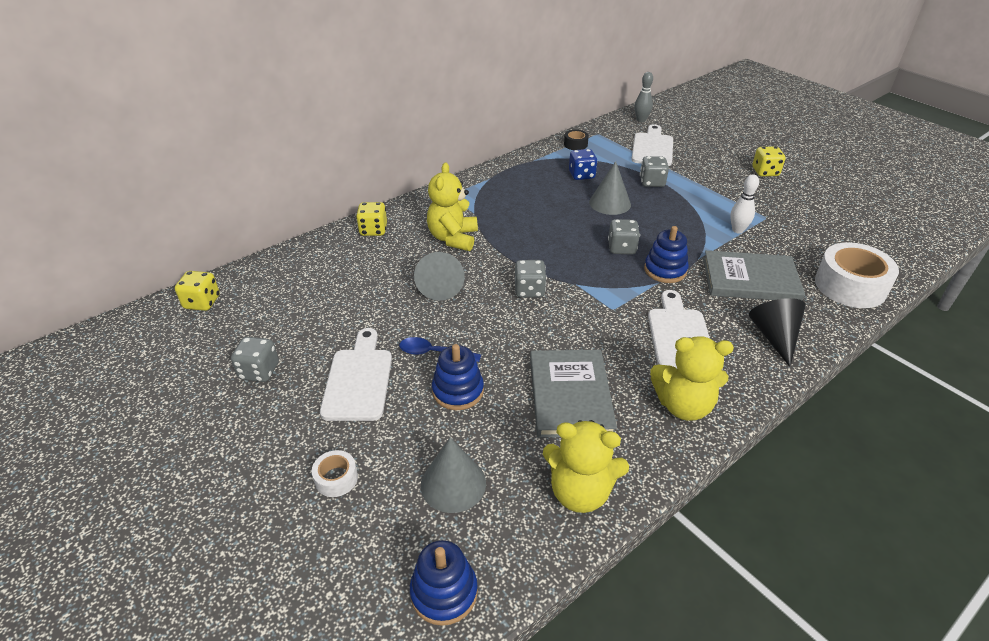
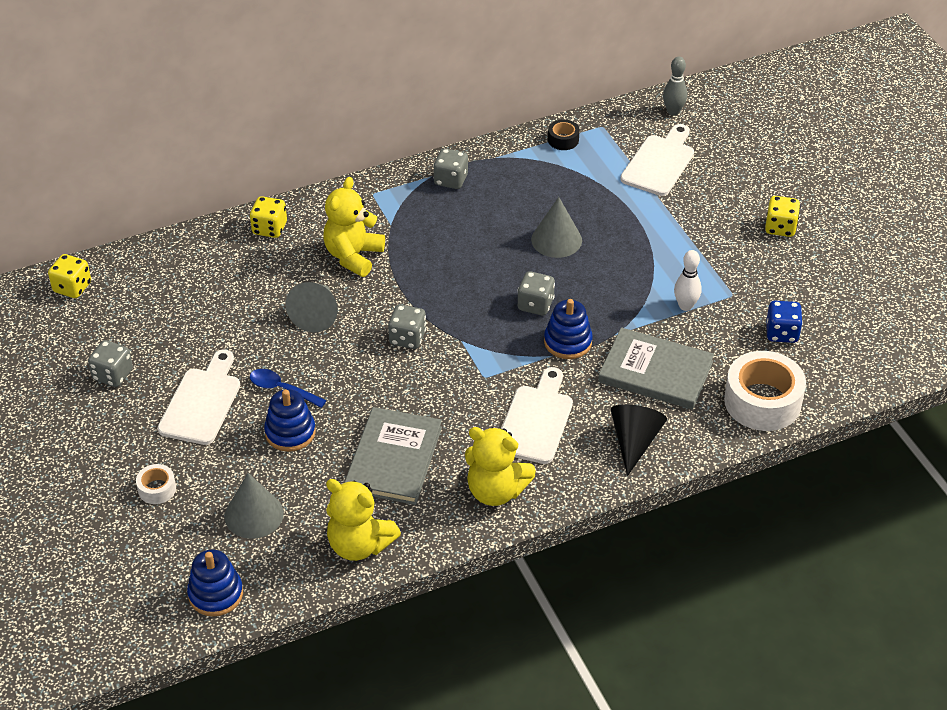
camera: 15 degrees right, 5 degrees up
blue dice [569,149,598,180] -> blue dice moved to [766,301,803,343]
grey dice [640,156,669,187] -> grey dice moved to [433,148,468,189]

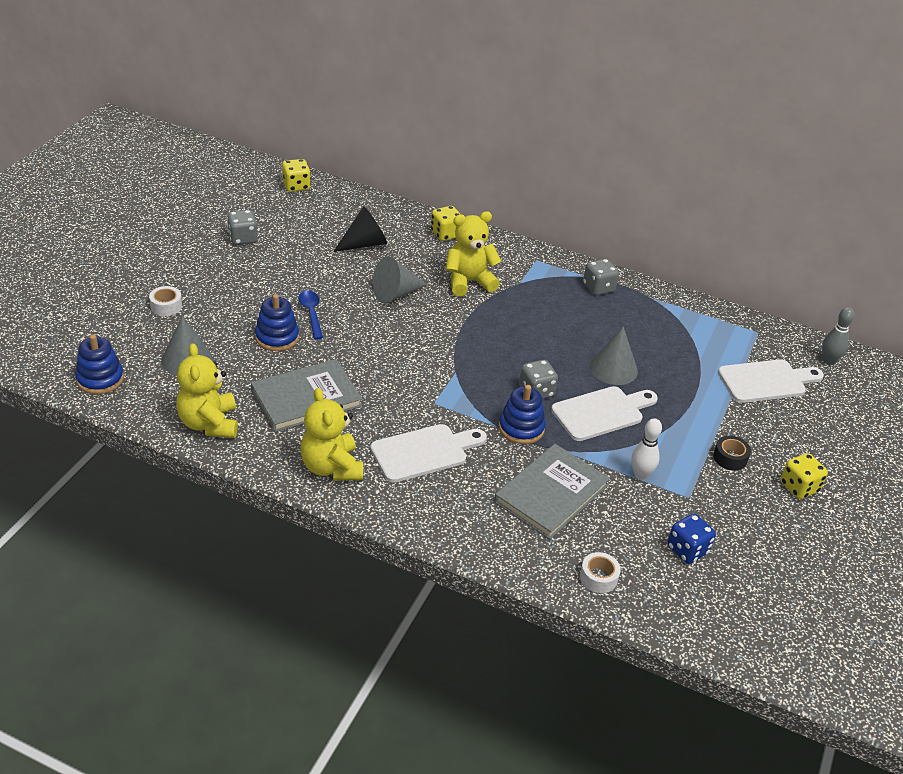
camera: 45 degrees right, 5 degrees down
white cutting board [158,349,240,445] -> white cutting board moved to [551,386,658,441]
grey dice [388,305,426,349] -> none
black tape [548,119,580,150] -> black tape moved to [713,436,751,471]
grey book [598,327,714,410] -> grey book turned 60 degrees clockwise [494,444,610,540]
black cone [611,404,667,476] -> black cone moved to [333,206,387,252]
white tape [724,351,806,431] -> white tape [580,552,621,593], size x0.47

